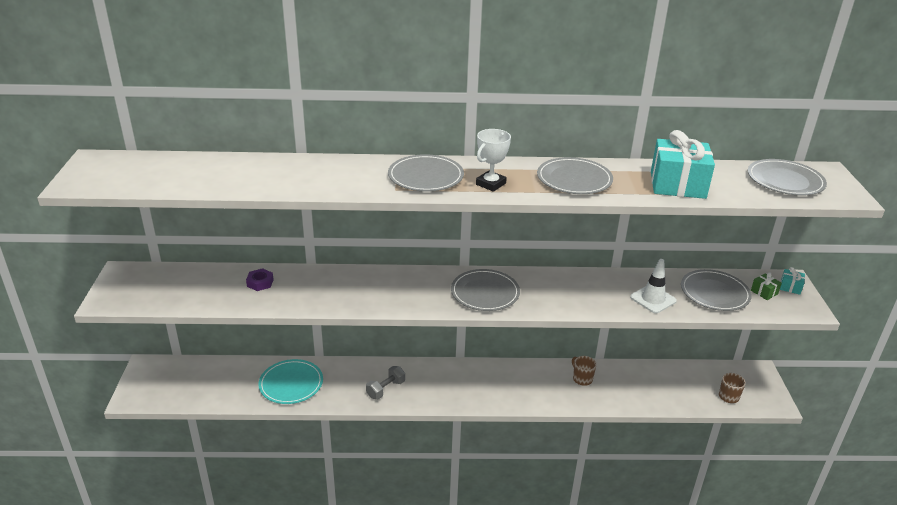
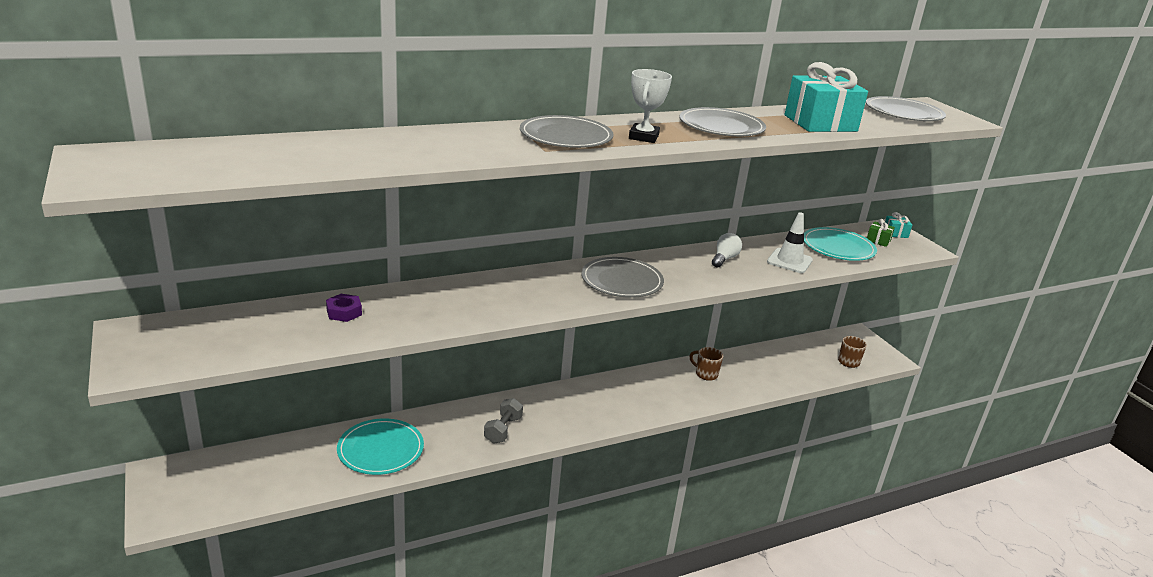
camera: 25 degrees left, 5 degrees down
grey plate [681,269,752,311] -> turquoise plate [804,227,877,261]
none -> white light bulb [712,233,742,268]

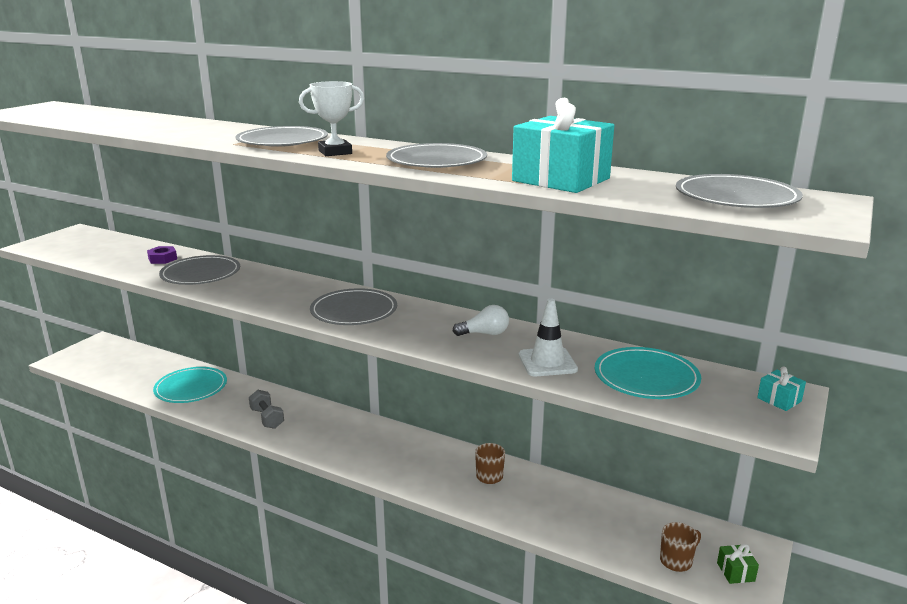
camera: 55 degrees right, 5 degrees down
grey dumbbell [484,398,523,444] -> grey dumbbell turned 75 degrees clockwise [249,390,284,429]
green gift [867,219,895,247] -> green gift moved to [717,544,759,584]
none -> grey plate [159,255,240,285]

